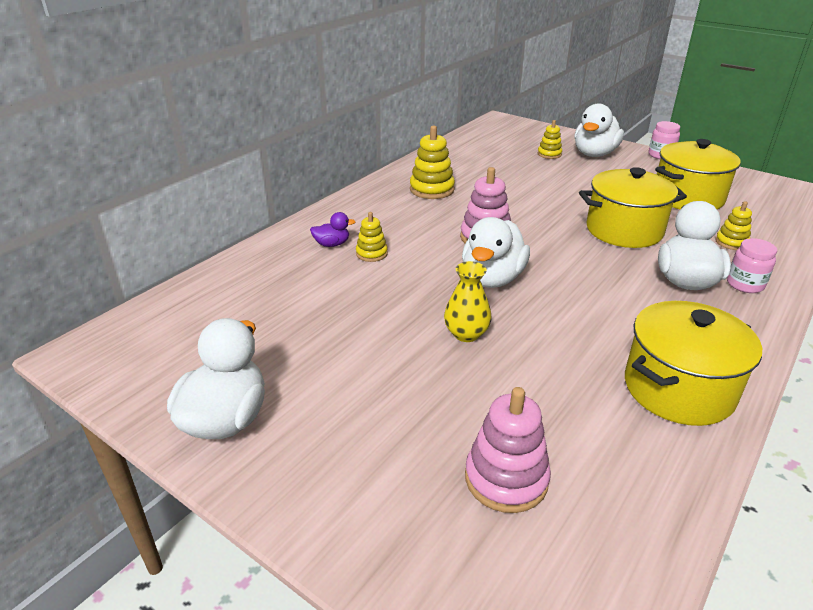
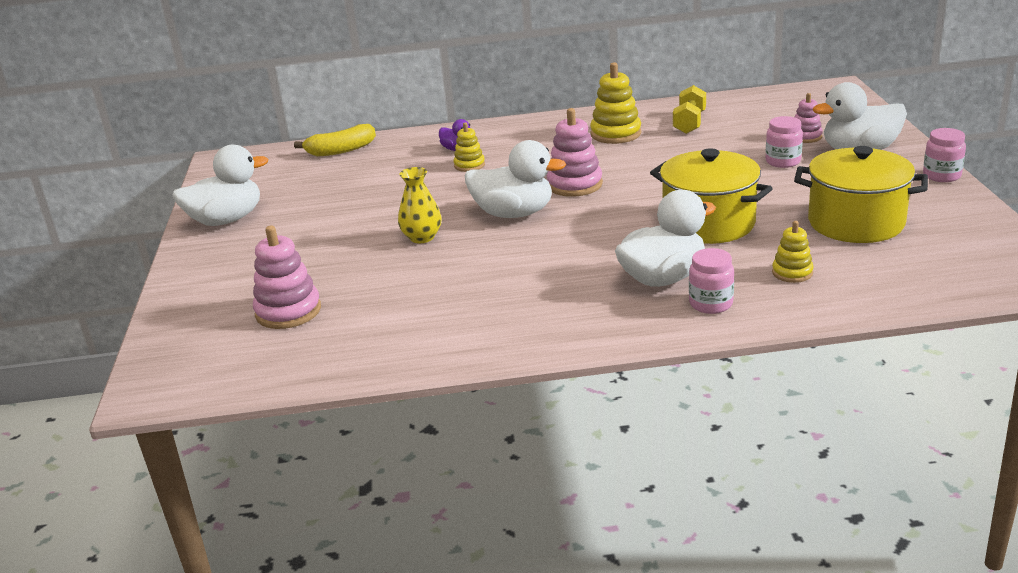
camera: 50 degrees right, 5 degrees down
white duck [462,217,530,288] -> white duck turned 150 degrees counterclockwise [465,140,566,218]
yellow stacking toy [538,120,562,159] -> pink stacking toy [795,93,823,143]
yellow pot [625,301,762,426] -> none
none -> yellow banana [294,124,376,157]
none -> yellow dumbbell [673,85,706,134]
none -> pink jar [766,116,803,168]

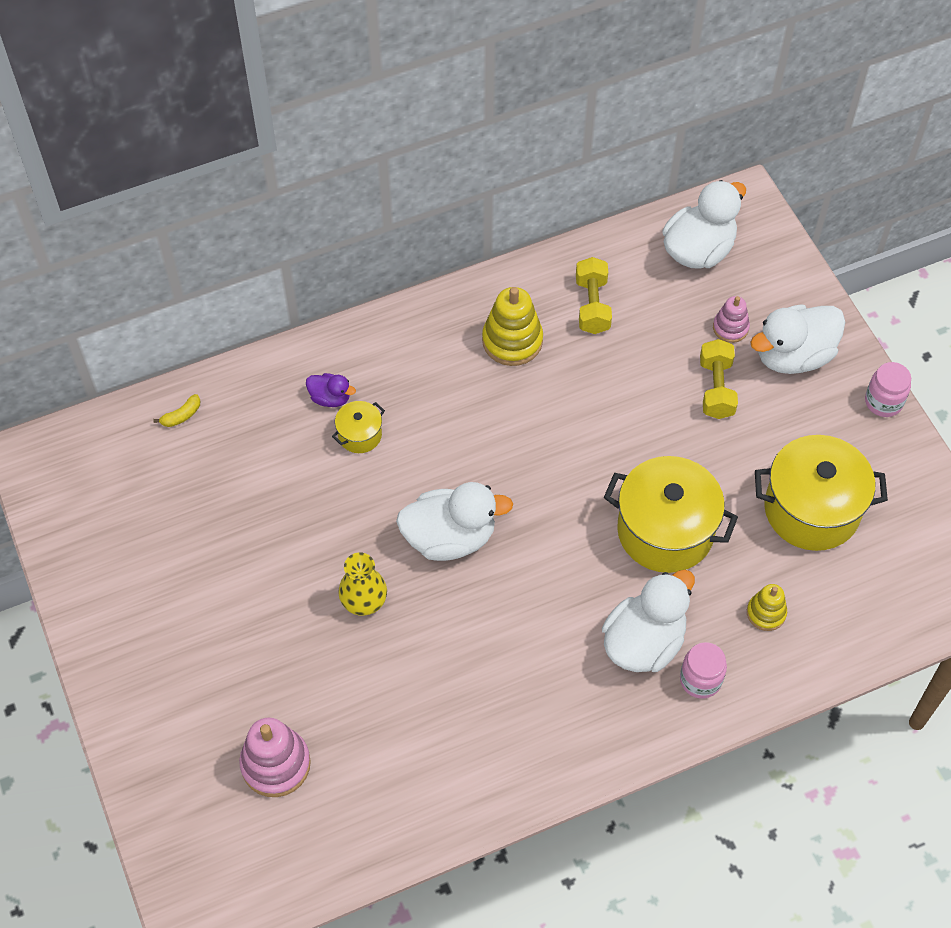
camera: 20 degrees left, 30 degrees up
white duck [172,145,268,226] -> white duck moved to [662,180,746,269]
yellow banana [294,124,376,157] -> yellow banana [153,394,200,427], size x0.50
yellow stacking toy [453,122,485,172] -> yellow pot [332,401,385,453]
pink stacking toy [547,108,603,197] -> none
pink jar [766,116,803,168] -> yellow dumbbell [700,339,738,419]

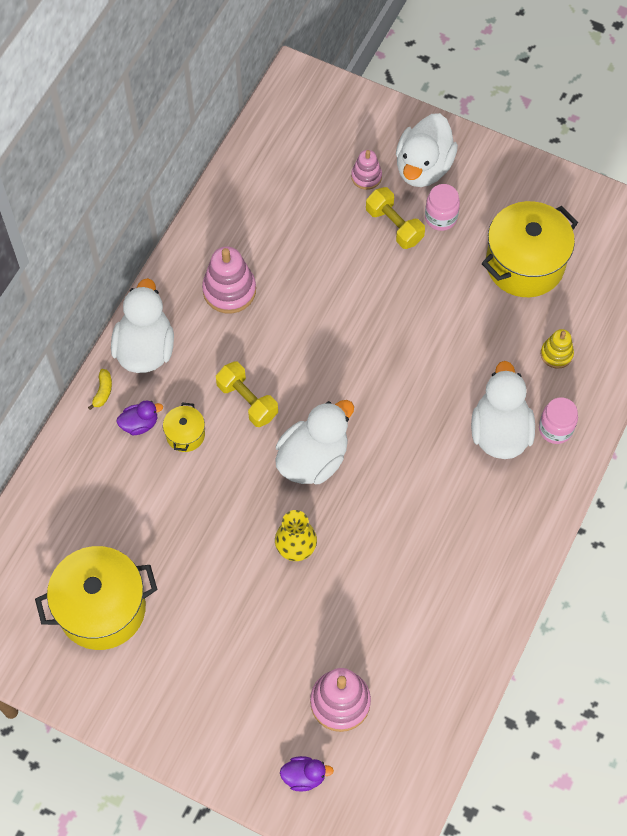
camera: 40 degrees left, 5 degrees up
yellow banana [153,394,200,427] -> yellow banana moved to [88,369,112,410]
yellow stacking toy [482,287,543,366] -> pink stacking toy [202,247,256,314]
yellow dumbbell [576,257,612,334] -> yellow dumbbell moved to [216,361,278,427]
yellow pot [604,456,738,573] -> yellow pot moved to [35,546,158,650]
white duck [662,180,746,269] -> white duck moved to [111,278,174,373]
pink jar [865,362,911,417] -> pink jar moved to [425,184,460,231]
none -> purple duck [280,756,334,792]

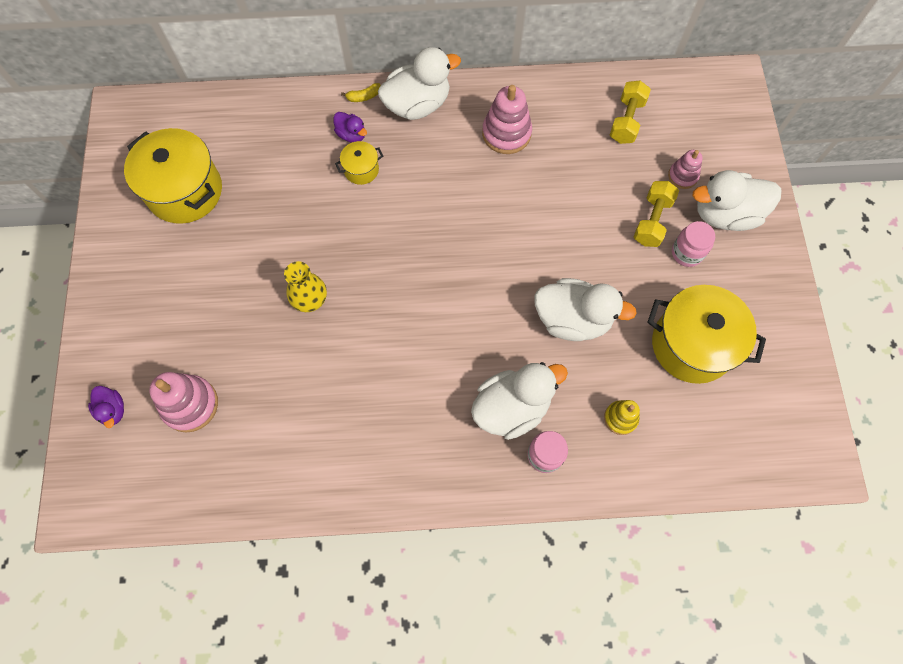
camera: 60 degrees right, 5 degrees up
yellow dumbbell [216,361,278,427] -> yellow dumbbell moved to [610,80,651,144]
white duck [275,400,354,484] -> white duck moved to [534,278,637,341]

